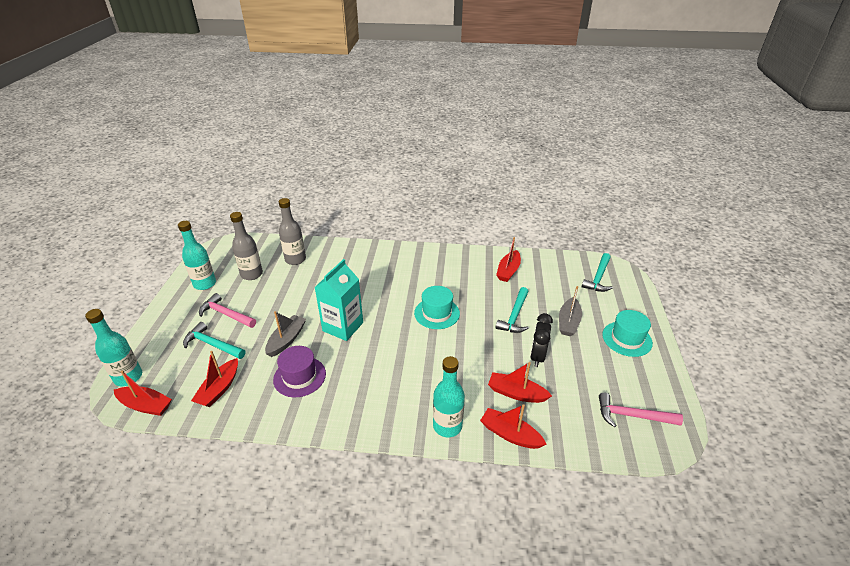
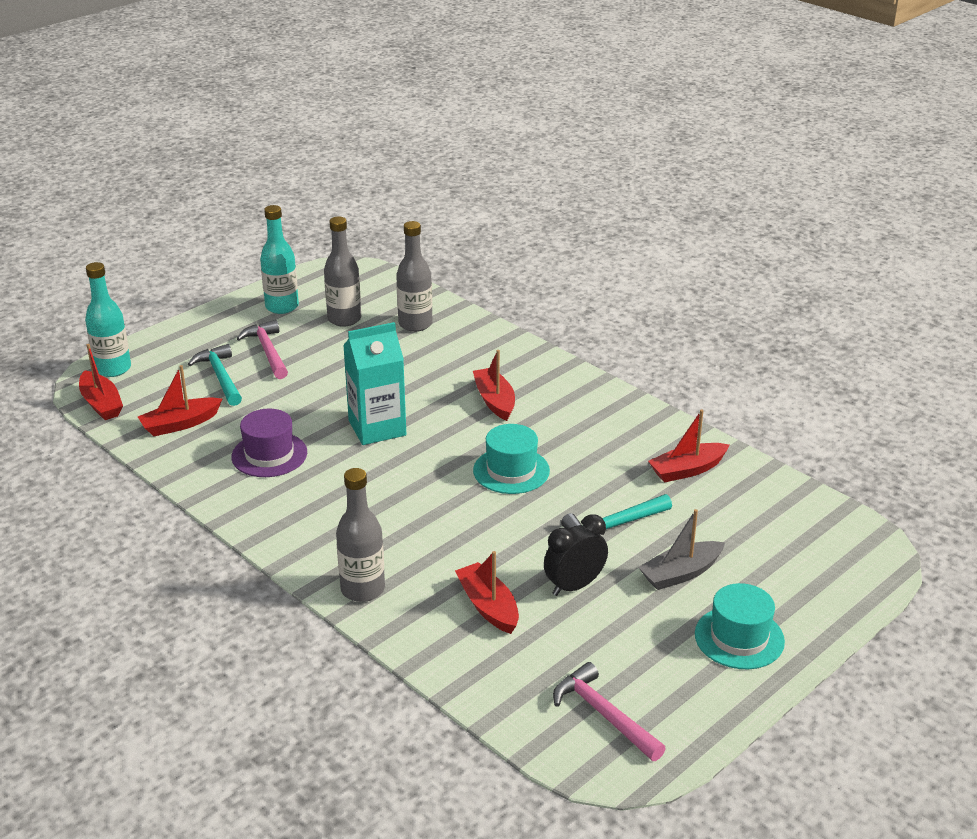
camera: 40 degrees right, 5 degrees down
grey boat [265,311,306,357] -> none
turquoise bottle [433,356,465,437] -> grey bottle [336,468,385,602]
red boat [480,404,547,449] -> red boat moved to [473,350,515,421]
turquoise hammer [582,253,613,292] -> none

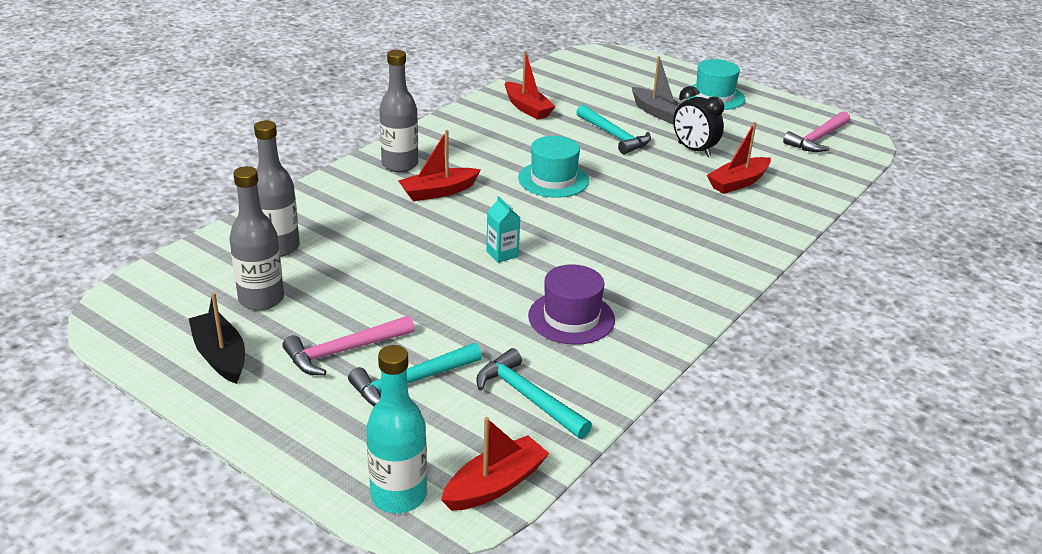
camera: 100 degrees left, 0 degrees up
red boat [138,365,222,436] -> turquoise hammer [476,348,592,439]
turquoise bottle [260,205,299,314] -> black boat [189,292,245,384]
grey bottle [336,468,385,602] -> grey bottle moved to [379,50,418,172]
turquoise carton [343,322,406,445] -> turquoise carton [486,196,520,263], size x0.48

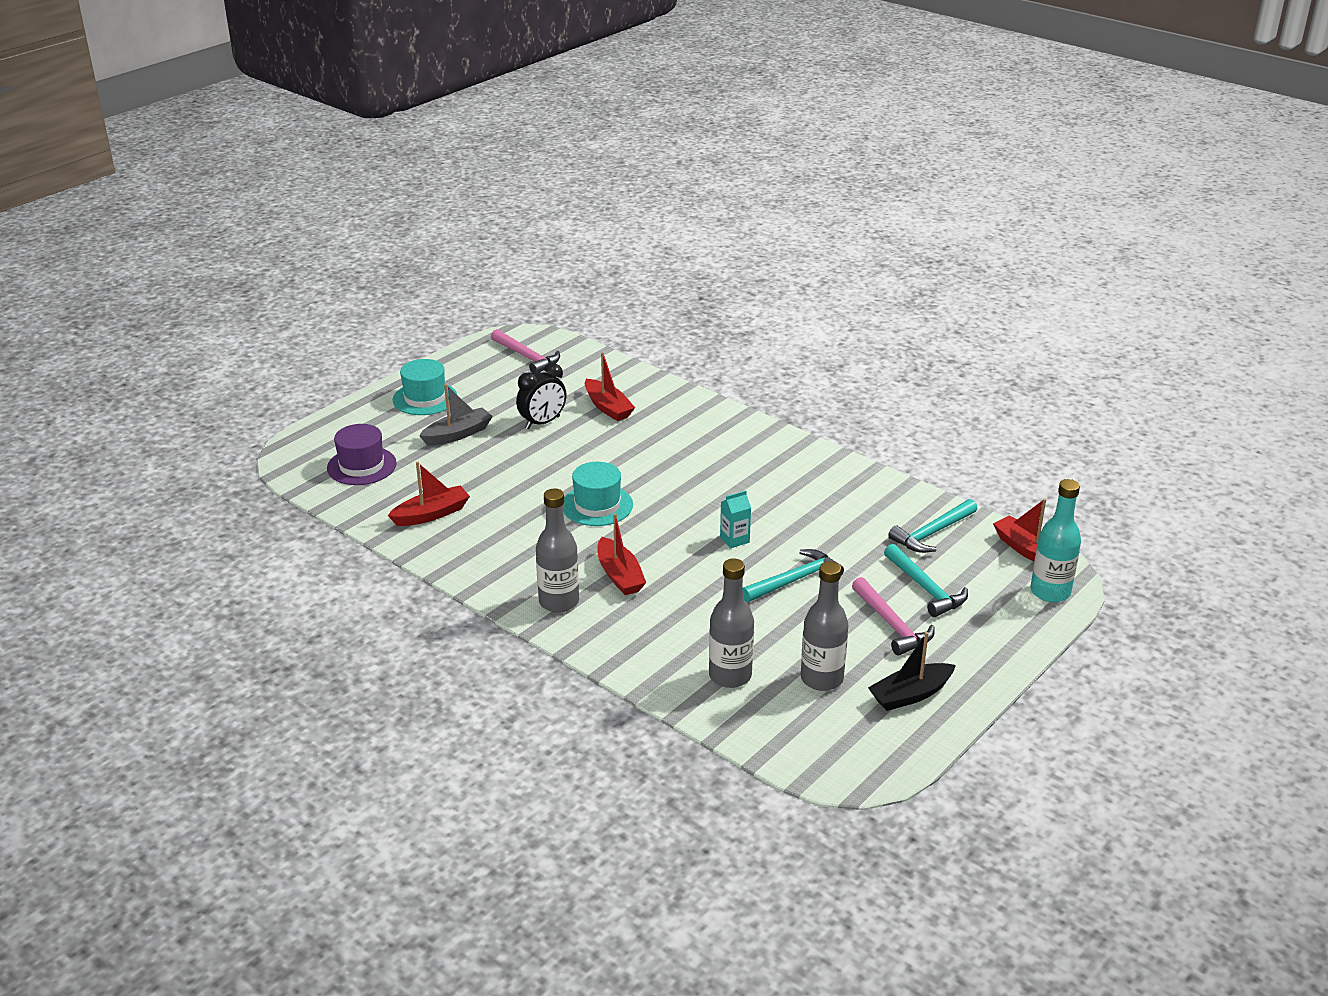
camera: 85 degrees left, 0 degrees up
purple hat [528,264,615,345] -> purple hat moved to [327,424,397,485]
turquoise hammer [576,105,651,154] -> turquoise hammer moved to [743,549,844,602]

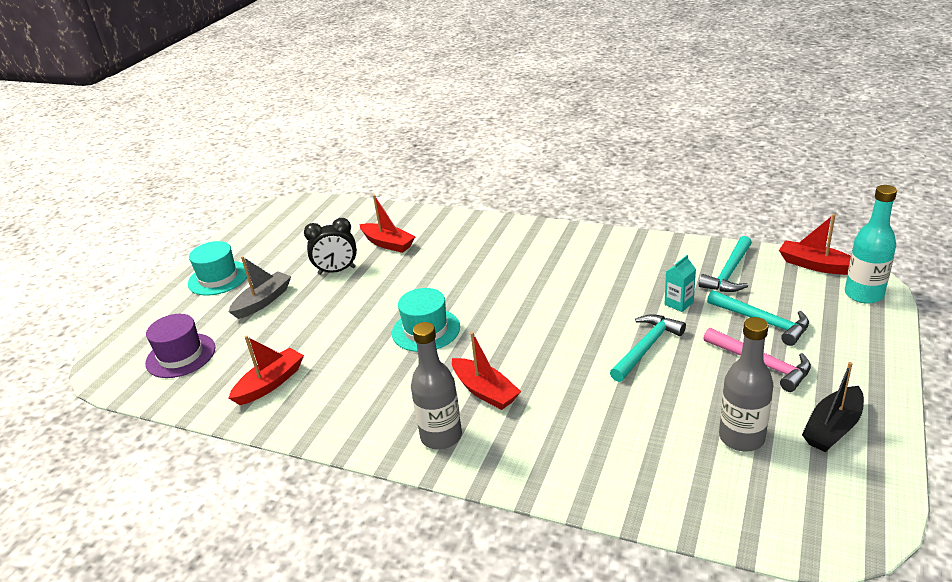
camera: 15 degrees left, 0 degrees up
pink hammer [491,329,560,374] -> none
black clock [516,363,567,429] -> black clock turned 45 degrees clockwise [304,218,357,275]
grey bottle [709,558,754,688] -> none
turquoise carton [720,491,751,548] -> turquoise carton moved to [664,255,696,312]

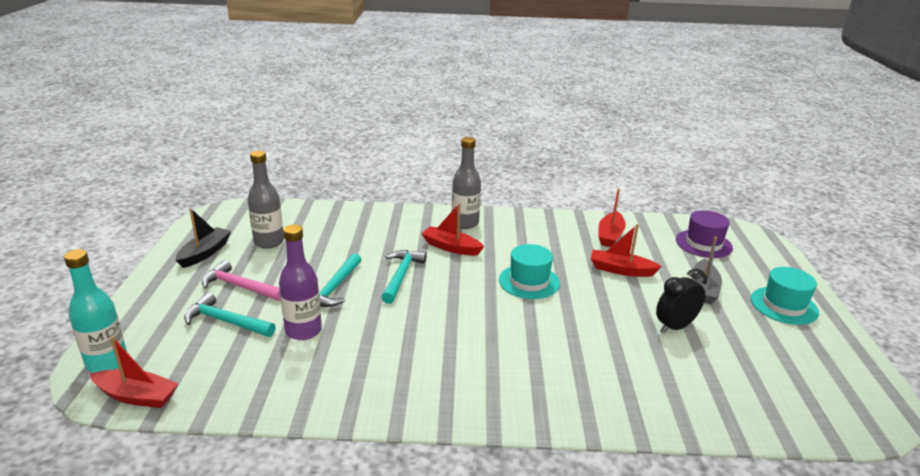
camera: 155 degrees right, 5 degrees down
red boat [359,195,416,253] -> red boat moved to [591,224,662,277]
turquoise carton [664,255,696,312] -> purple bottle [279,224,322,340]
turquoise hammer [699,236,752,292] -> turquoise hammer moved to [381,250,427,304]

